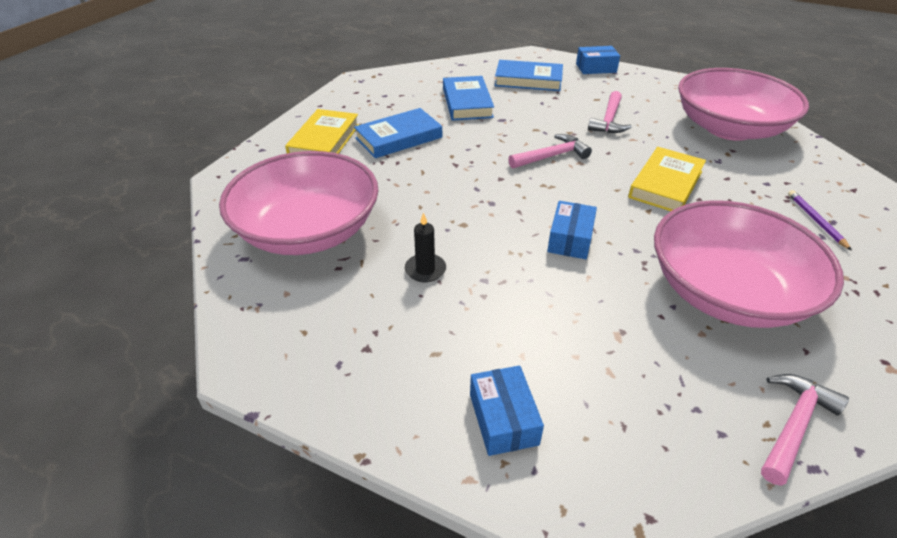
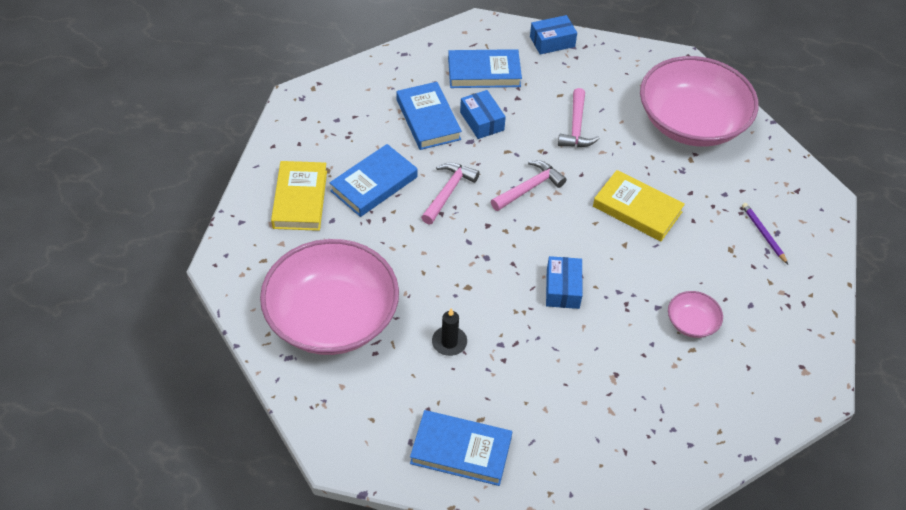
camera: 15 degrees left, 10 degrees up
blue box [470,366,544,456] -> blue box moved to [460,90,506,139]
yellow book [628,147,706,211] -> yellow book turned 75 degrees counterclockwise [593,170,685,241]
pink bowl [654,200,844,328] -> pink bowl [668,291,723,338], size x0.41
pink hammer [761,374,849,486] -> pink hammer moved to [421,162,480,224]
none -> blue book [410,410,512,486]

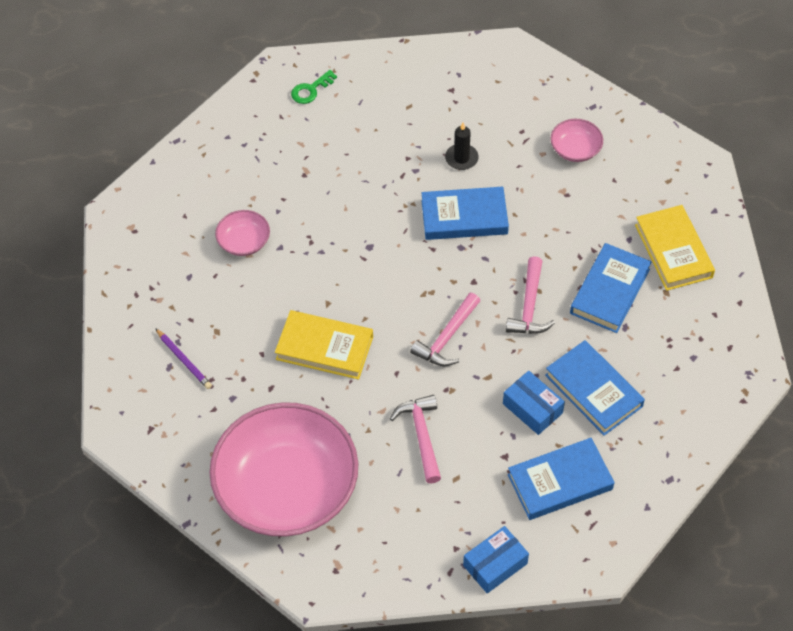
camera: 165 degrees right, 5 degrees up
pink bowl [260,239,399,355] -> pink bowl [551,119,603,162], size x0.41
blue book [410,410,512,486] -> blue book moved to [421,187,509,240]
blue box [546,256,582,309] -> none
none -> green key [291,70,337,104]

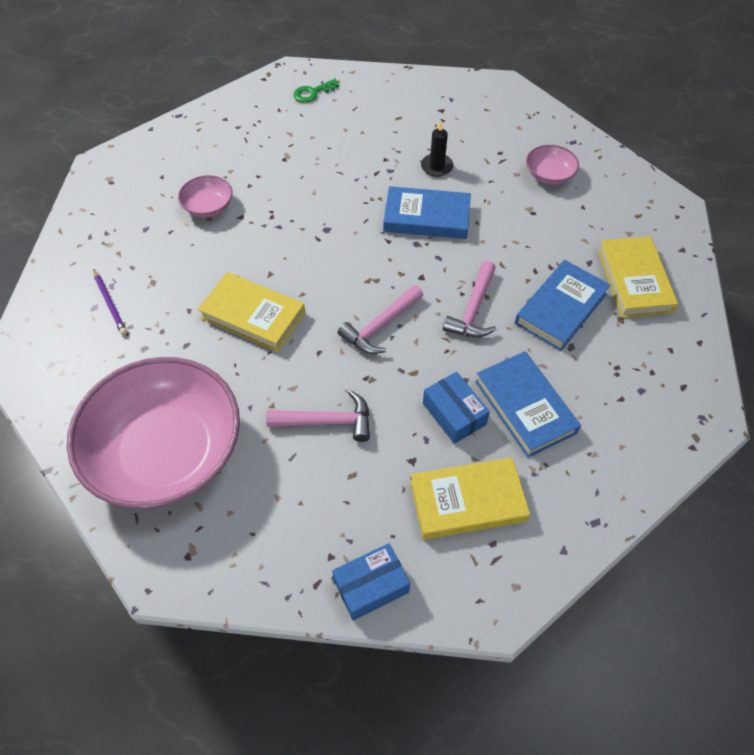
camera: 10 degrees right, 0 degrees up
pink hammer [390,395,441,484] -> pink hammer turned 90 degrees clockwise [266,390,370,442]
blue book [508,438,615,520] -> yellow book [410,457,530,540]

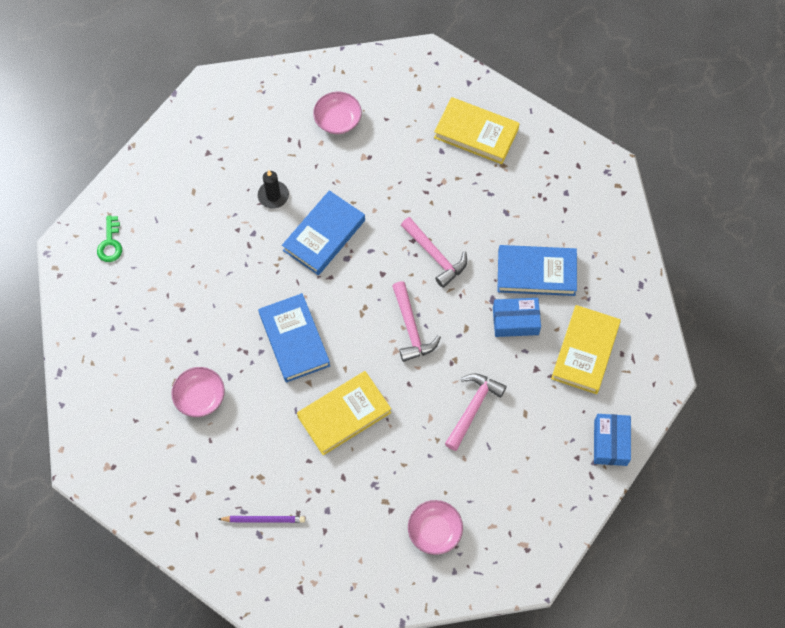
camera: 60 degrees left, 10 degrees up
pink bowl [67,357,240,509] -> pink bowl [408,500,463,555], size x0.41
blue book [515,260,610,351] -> blue book moved to [258,293,330,383]

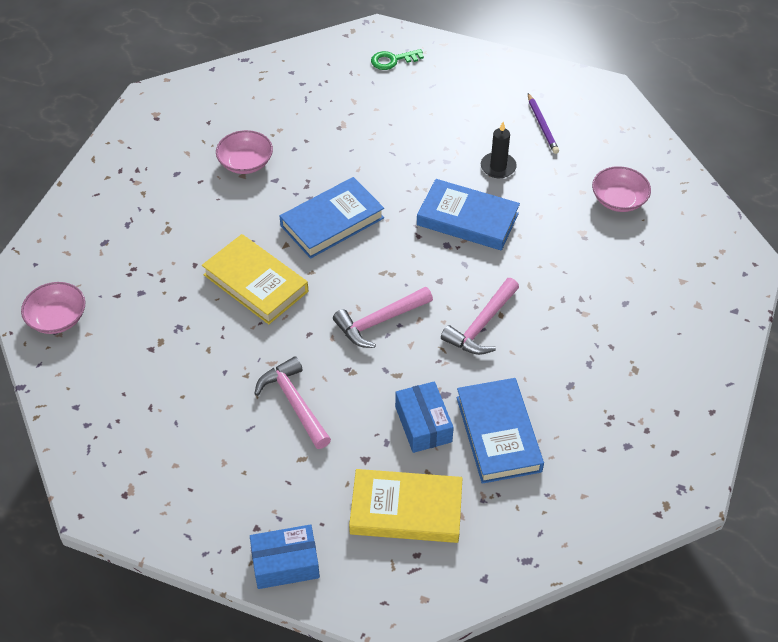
camera: 75 degrees right, 15 degrees down
purple pencil [219,516,305,523] -> purple pencil moved to [528,93,559,154]
pink bowl [408,500,463,555] -> pink bowl moved to [21,282,85,334]
yellow book [434,97,520,164] -> none
pink hammer [445,373,507,451] -> pink hammer turned 135 degrees counterclockwise [254,356,331,449]

